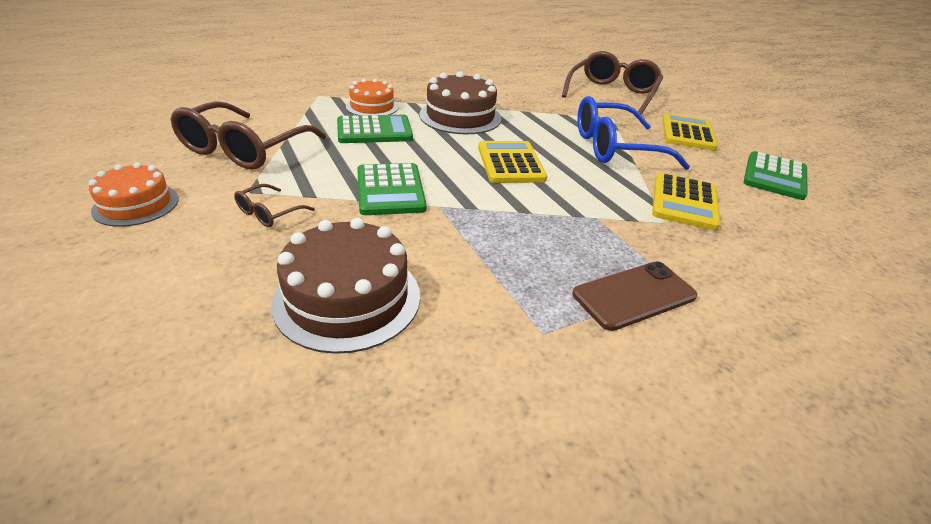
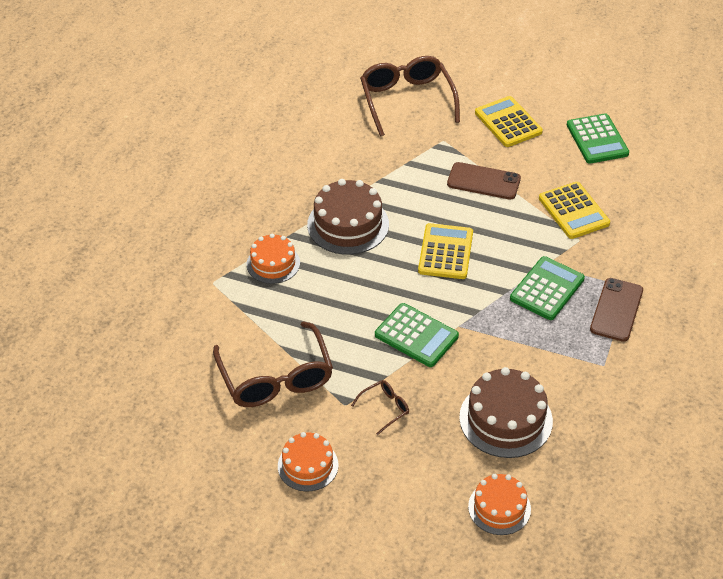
camera: 40 degrees left, 10 degrees up
brown glasses [234,184,315,227] -> brown glasses turned 120 degrees counterclockwise [351,380,409,435]
green calculator [337,115,413,143] -> green calculator moved to [510,256,585,320]
yellow calculator [478,141,547,183] -> yellow calculator turned 60 degrees clockwise [418,223,473,279]
blue glasses [577,96,690,170] -> brown phone [447,162,521,199]
none -> orange cake [468,474,531,535]

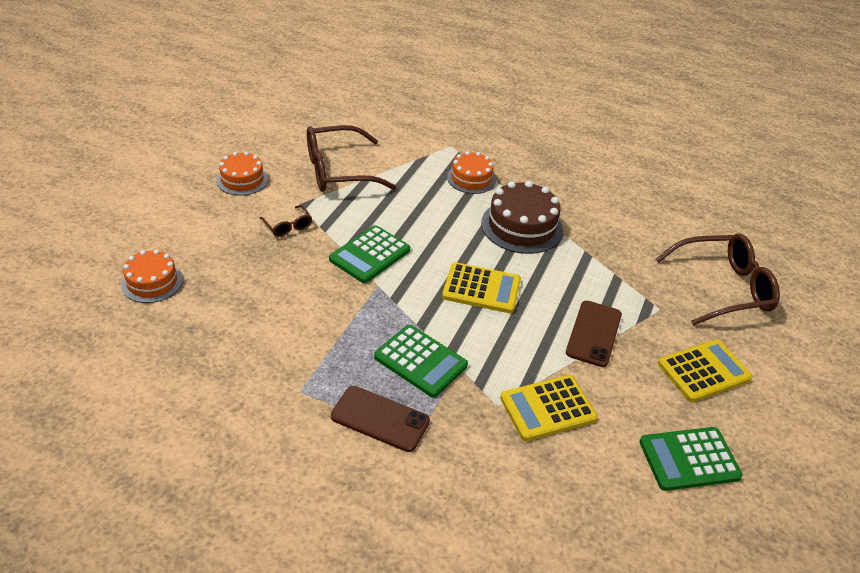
camera: 90 degrees right, 5 degrees down
brown cake [459,367,553,458] -> none

